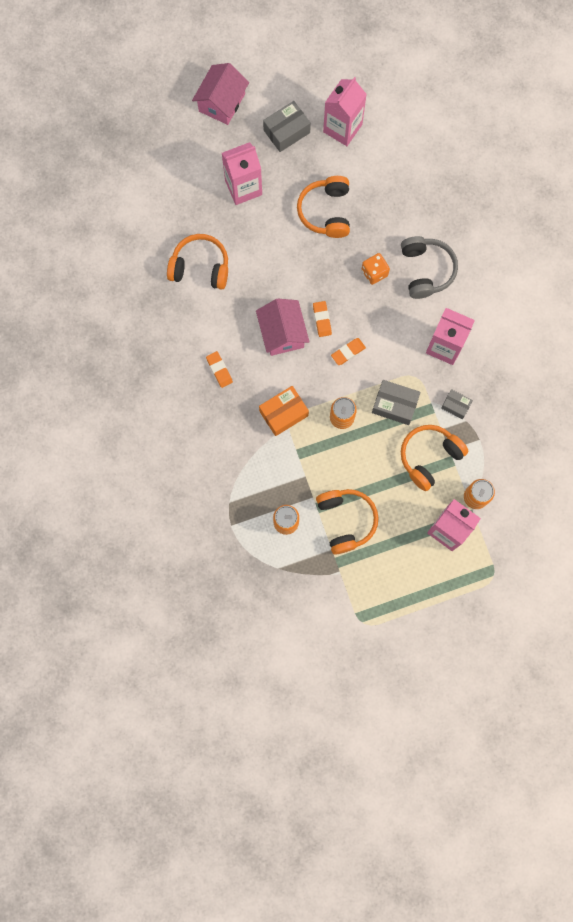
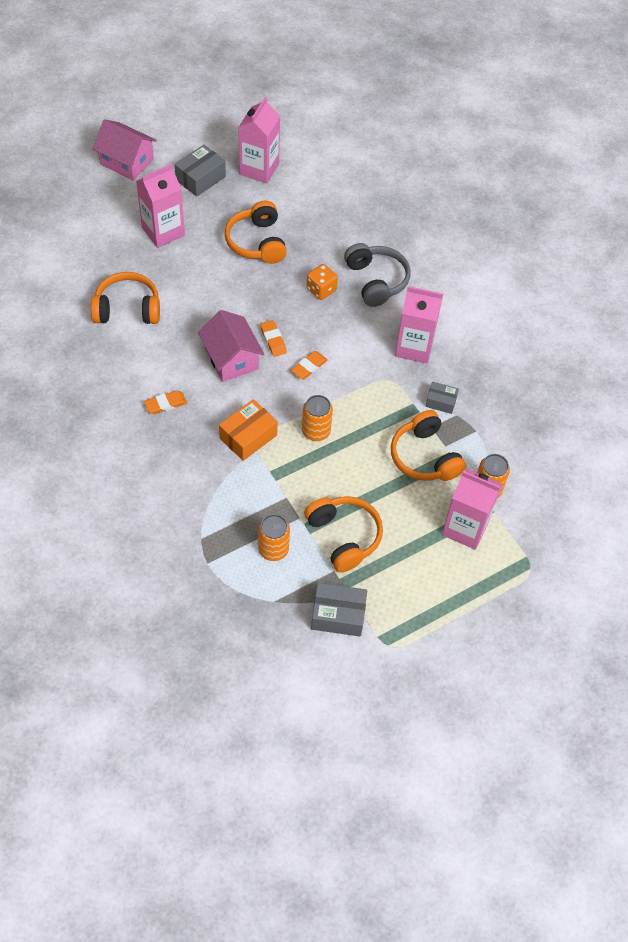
camera: 15 degrees left, 20 degrees down
pink house [192,63,249,125] -> pink house turned 75 degrees counterclockwise [93,119,157,181]
orange eraser [206,351,233,388] -> orange eraser turned 75 degrees counterclockwise [144,390,187,414]
grey box [372,380,420,425] -> grey box moved to [311,583,367,636]
orange headphones [401,425,468,491] -> orange headphones turned 60 degrees counterclockwise [391,410,466,481]

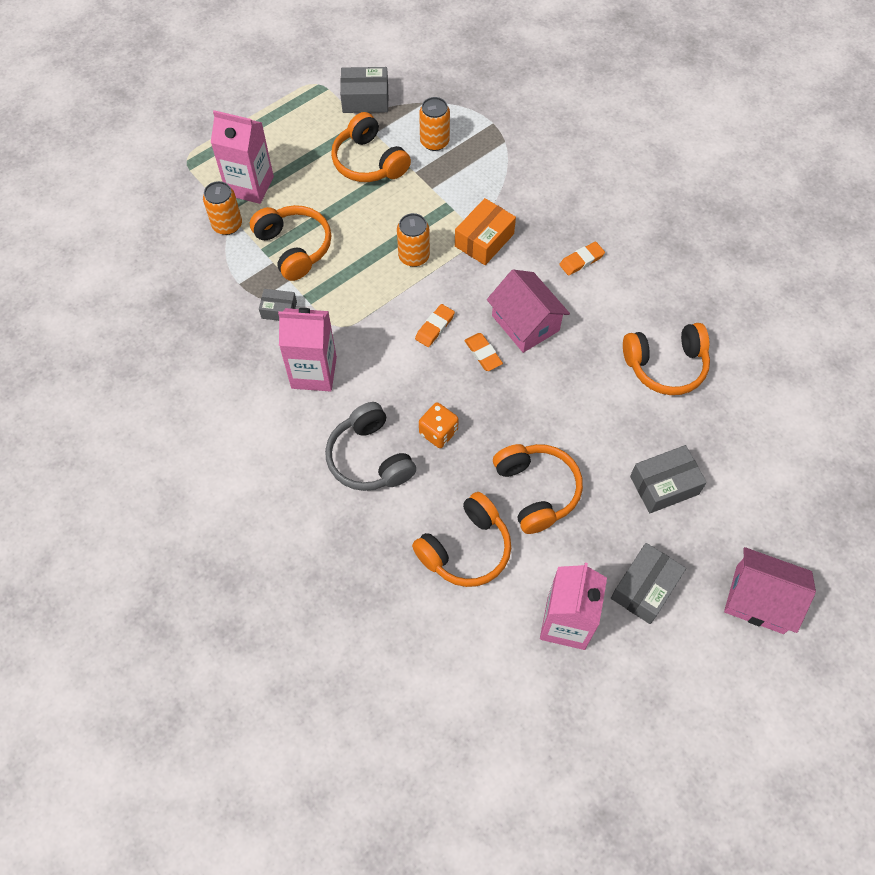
camera: 175 degrees right, 5 degrees up
pink carton [136,164,185,248] -> grey box [630,445,707,513]
none -> orange headphones [412,492,511,587]

